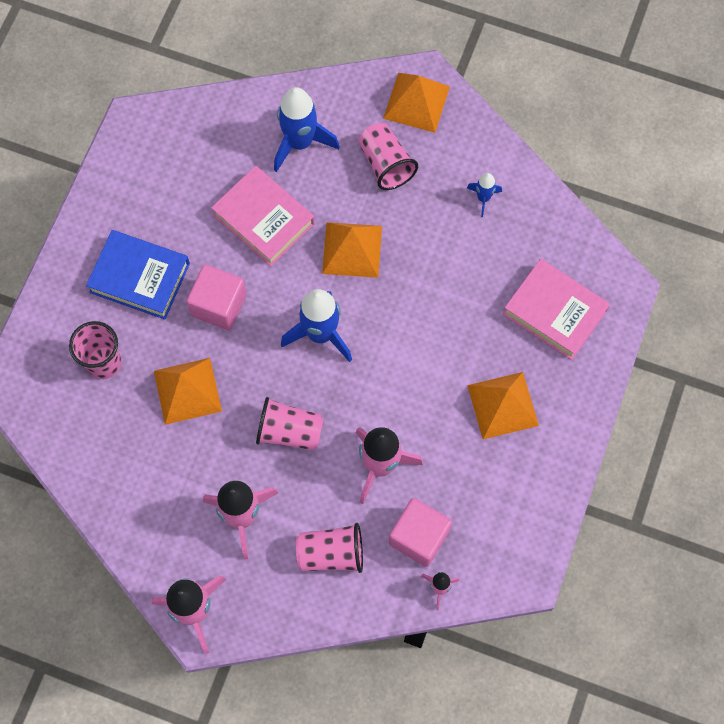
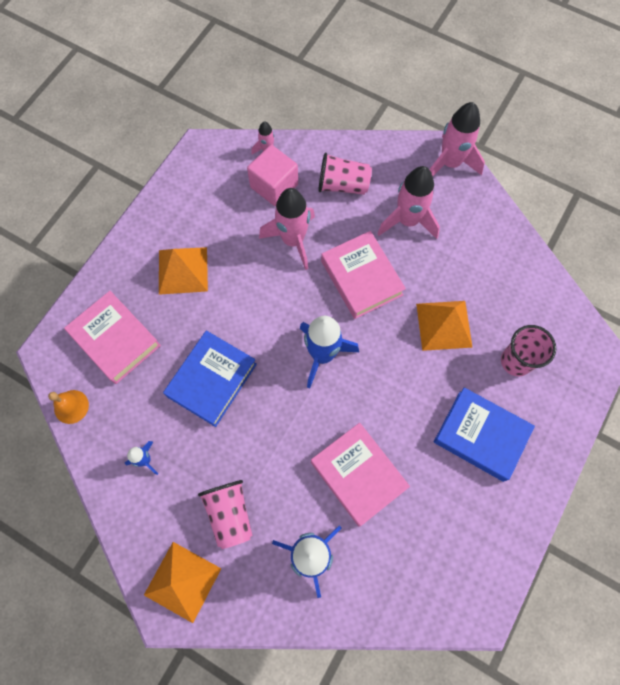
camera: 170 degrees left, 0 degrees up
pink cube [187,265,247,330] -> none
pink cup [256,397,324,451] -> pink book [321,231,406,319]
orange pyramid [322,222,382,278] -> none
none -> orange bell [48,390,89,424]
none -> blue book [163,331,257,427]

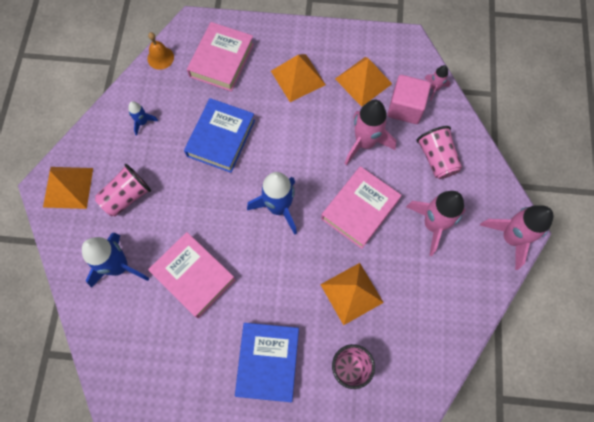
camera: 65 degrees right, 0 degrees up
blue book [163,331,257,427] -> blue book turned 75 degrees counterclockwise [184,98,255,173]
pink book [311,423,410,527] -> pink book turned 75 degrees counterclockwise [148,232,236,318]
none -> orange pyramid [335,57,392,107]

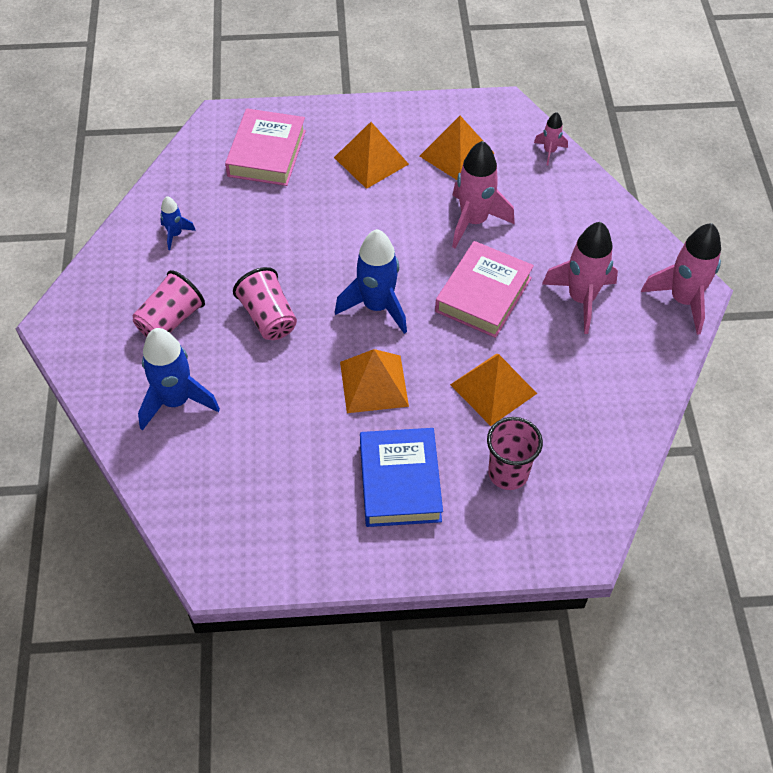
camera: 10 degrees left, 15 degrees down
orange pyramid [43,167,93,209] -> orange pyramid moved to [340,349,409,413]
orange bell [148,32,174,70] -> none
pink book [148,232,236,318] -> none
blue book [184,98,255,173] -> none
pink cube [387,75,431,124] -> none
pink cup [416,126,462,179] -> pink cup moved to [233,267,297,340]

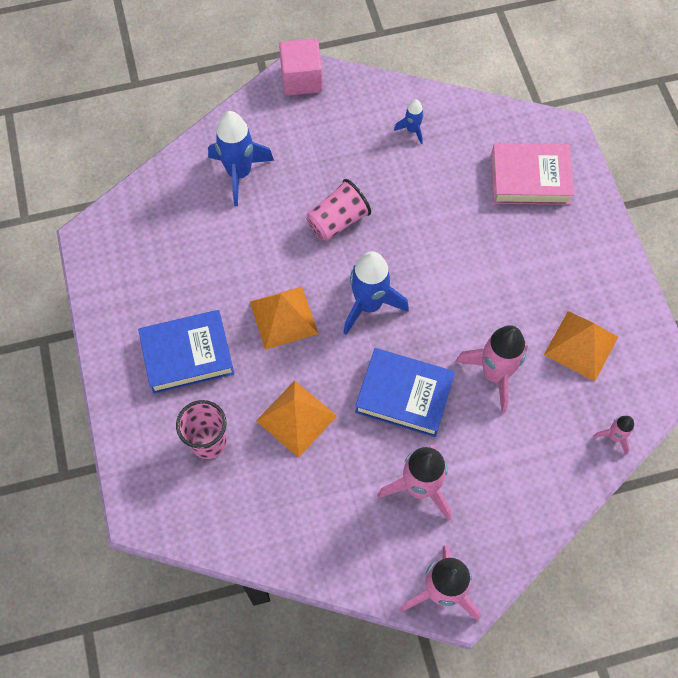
camera: 80 degrees right, 10 degrees up
pink cup [133,270,205,337] -> none
orange pyramid [334,122,409,189] -> none
pink book [435,241,534,338] -> blue book [355,348,455,437]
none -> pink cube [279,38,323,96]

